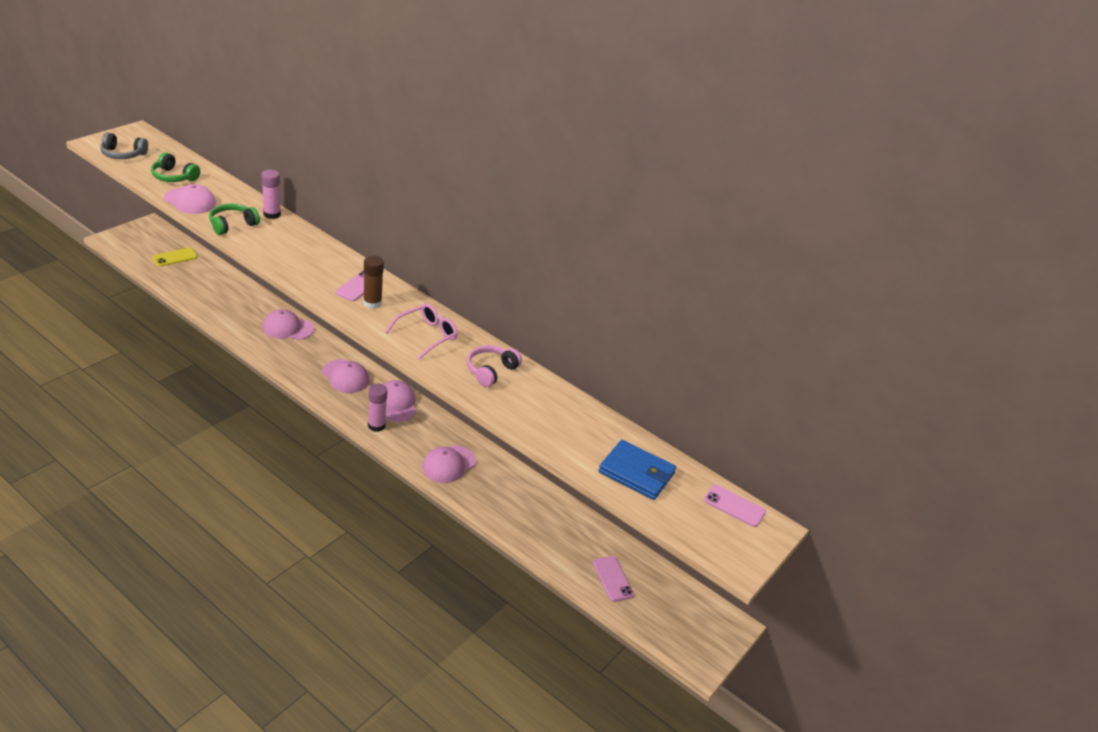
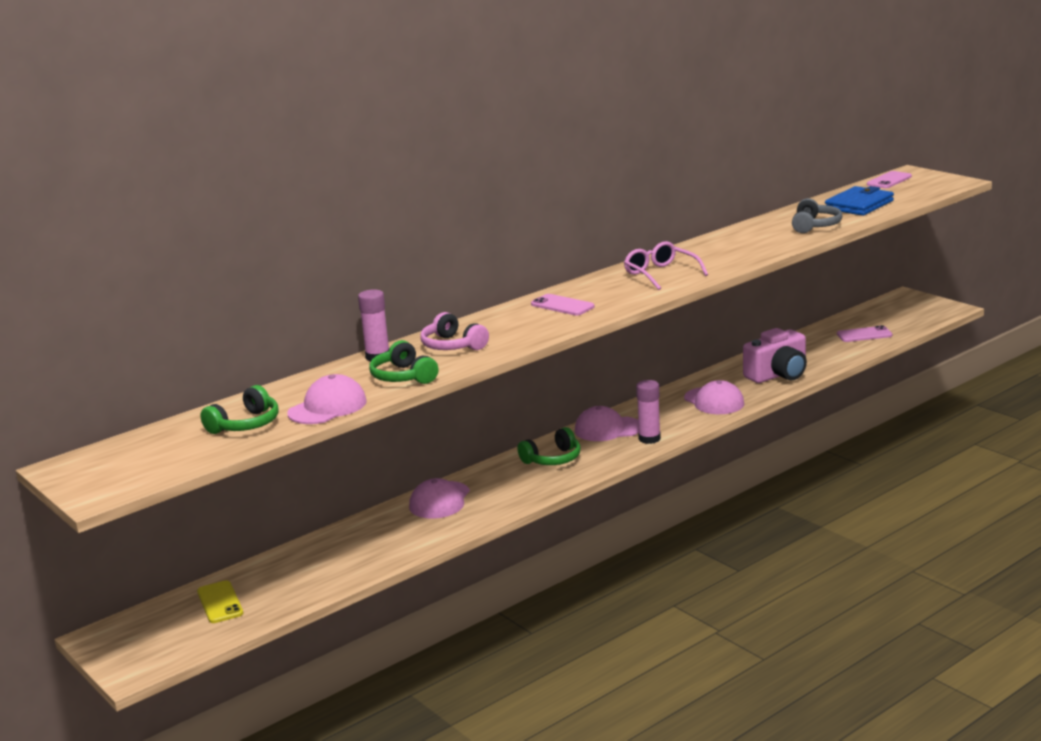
camera: 70 degrees left, 15 degrees down
grey headphones [100,132,148,159] -> grey headphones moved to [792,198,842,233]
pink cap [322,359,369,393] -> green headphones [518,427,581,465]
brown glue stick [363,256,384,309] -> none
pink headphones [467,345,522,387] -> pink headphones moved to [420,312,489,350]
none -> pink camera [743,328,807,383]

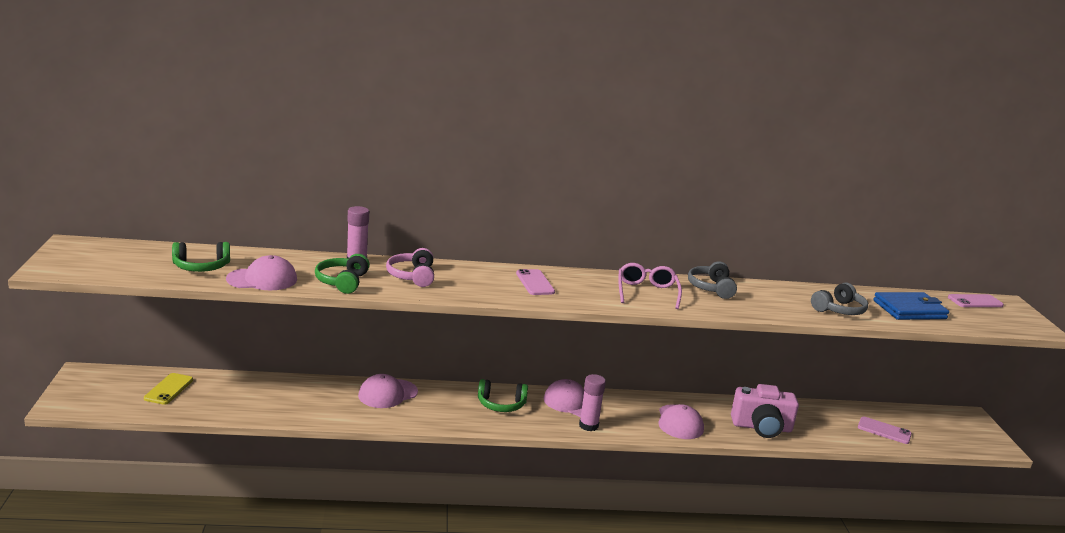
camera: 30 degrees right, 0 degrees up
none -> grey headphones [688,261,737,299]

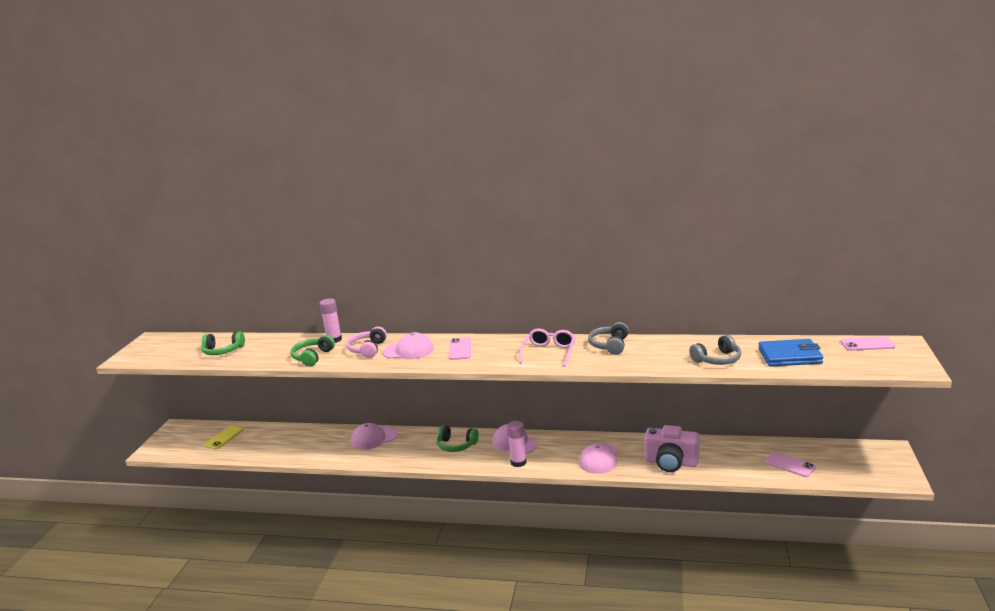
camera: 20 degrees right, 0 degrees up
pink cap [226,255,297,290] -> pink cap moved to [383,332,434,359]

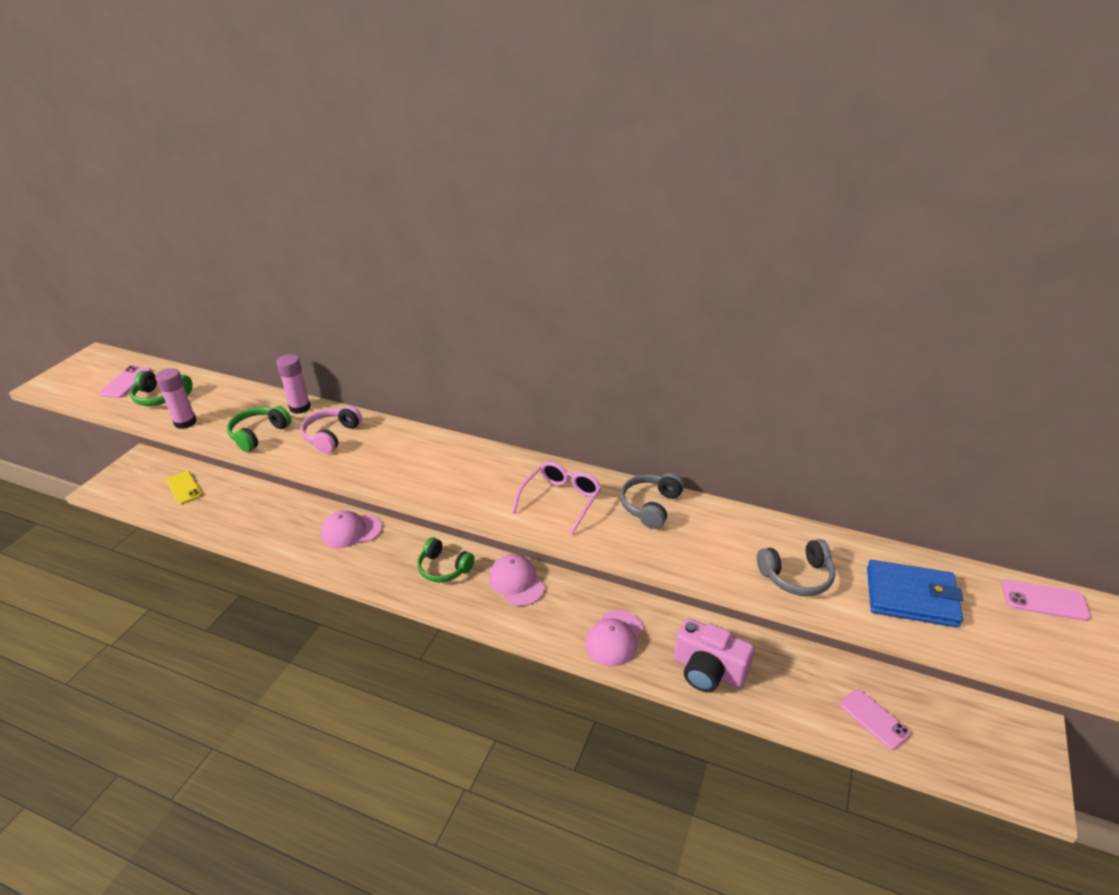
camera: 10 degrees right, 15 degrees up
yellow phone [204,425,243,449] -> yellow phone turned 75 degrees counterclockwise [166,471,202,504]
pink cap [383,332,434,359] -> none
pink phone [449,338,471,360] -> pink phone moved to [100,366,152,398]
pink glue stick [507,421,527,467] -> pink glue stick moved to [155,368,197,429]

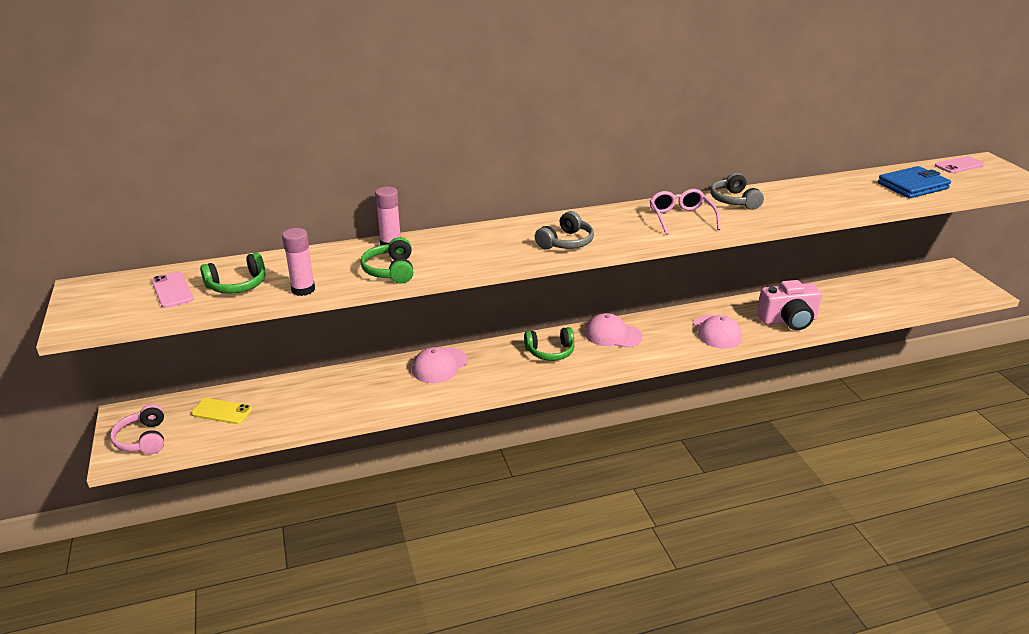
camera: 40 degrees left, 5 degrees down
pink headphones [300,405,362,454] -> pink headphones moved to [110,404,164,454]
grey headphones [757,539,835,596] -> grey headphones moved to [535,211,594,249]
pink phone [840,689,911,750] -> none

